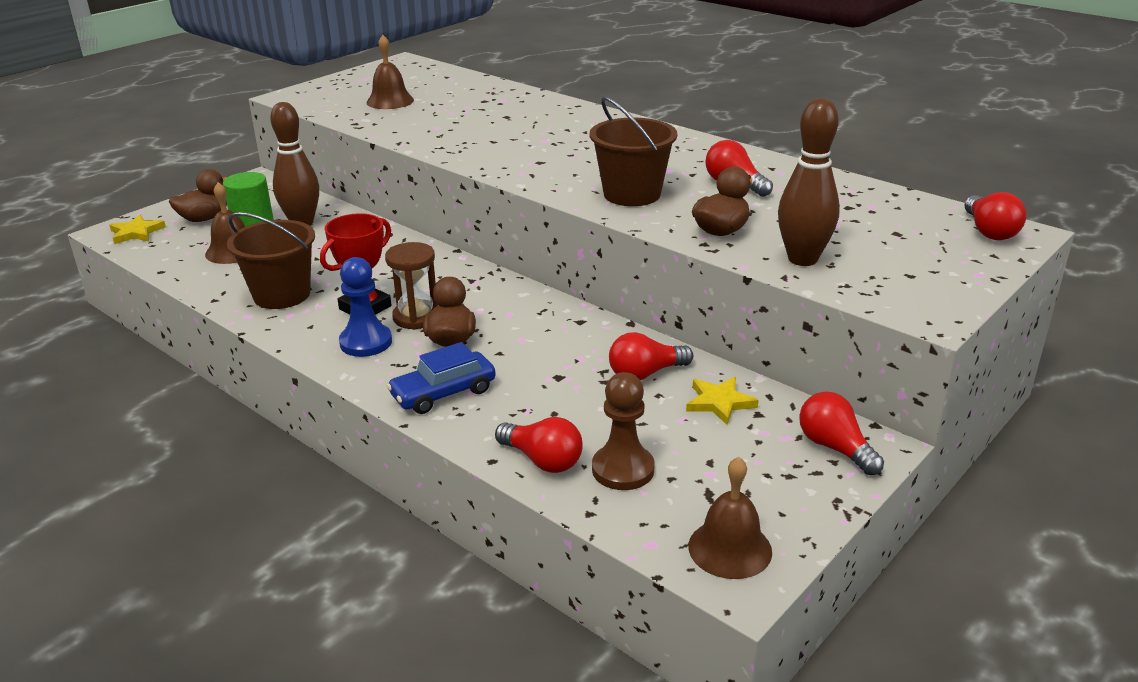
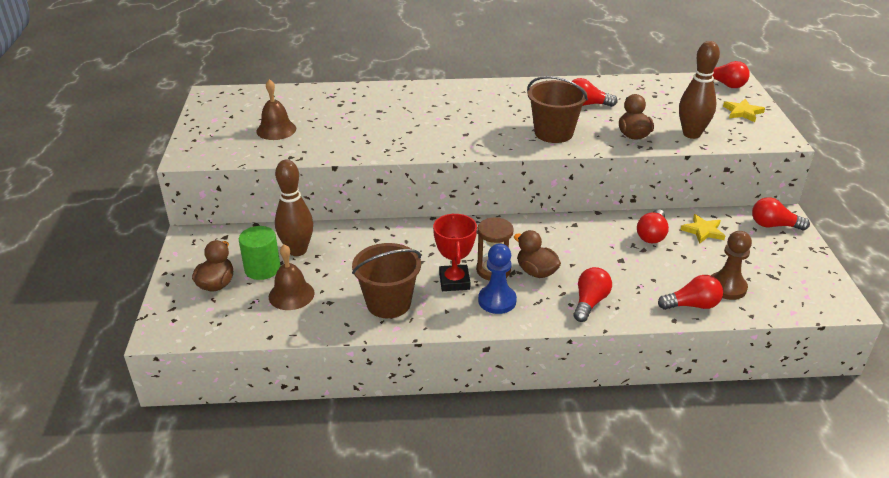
camera: 45 degrees left, 5 degrees up
yellow star [109,215,166,244] -> yellow star moved to [723,99,765,122]
blue car [387,342,496,414] -> red light bulb [574,267,612,322]
brown bell [688,457,772,579] -> none

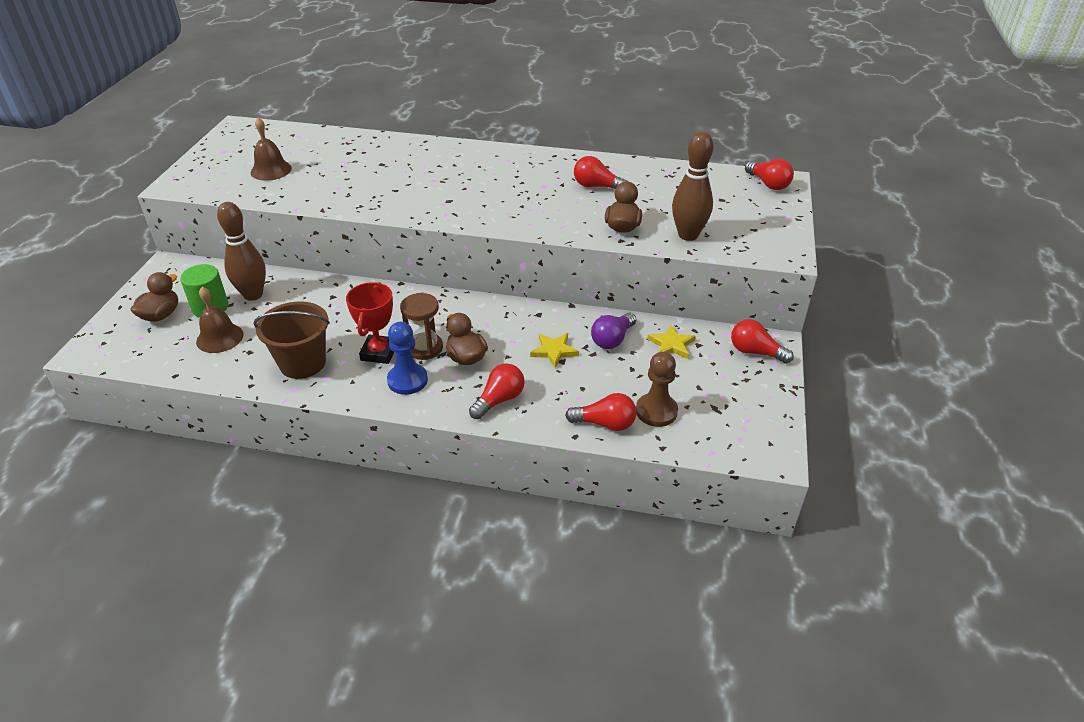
camera: 15 degrees right, 5 degrees up
brown bucket [527,76,588,143] -> none
red light bulb [637,209,669,243] -> purple light bulb [591,313,636,349]
yellow star [723,99,765,122] -> yellow star moved to [530,333,579,368]

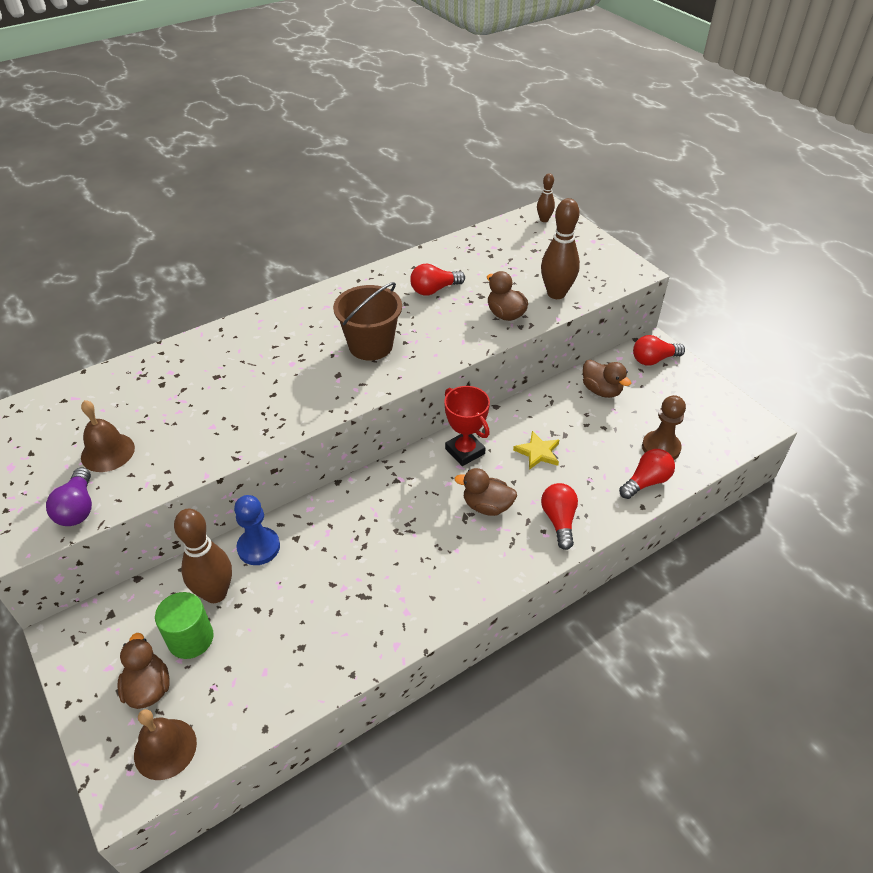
camera: 45 degrees left, 5 degrees up
brown bell [196,287,244,353] -> brown bell moved to [134,709,197,780]
brown bucket [254,302,330,379] -> brown bucket moved to [333,282,402,360]
red trophy [346,282,394,364] -> red trophy moved to [444,386,490,466]
blue pawn [387,322,428,395] -> blue pawn moved to [234,495,280,565]
brown hourglass [400,293,443,360] -> none
purple light bulb [591,313,636,349] -> purple light bulb moved to [46,467,92,526]
yellow star [647,324,696,359] -> brown duck [583,360,631,398]
red light bulb [745,159,794,190] -> brown bowling pin [537,173,555,222]

